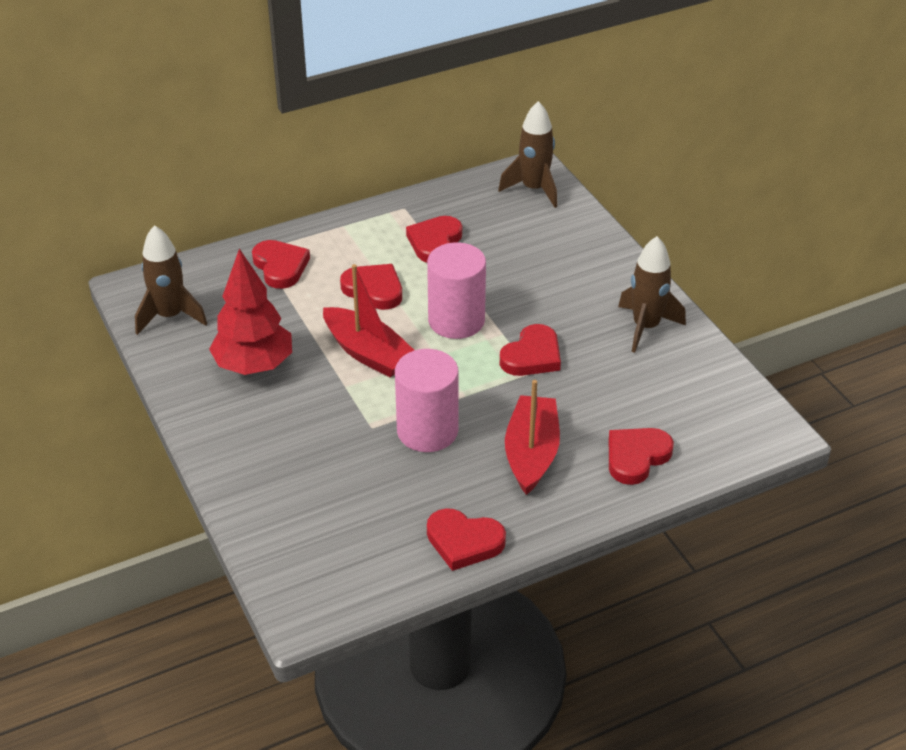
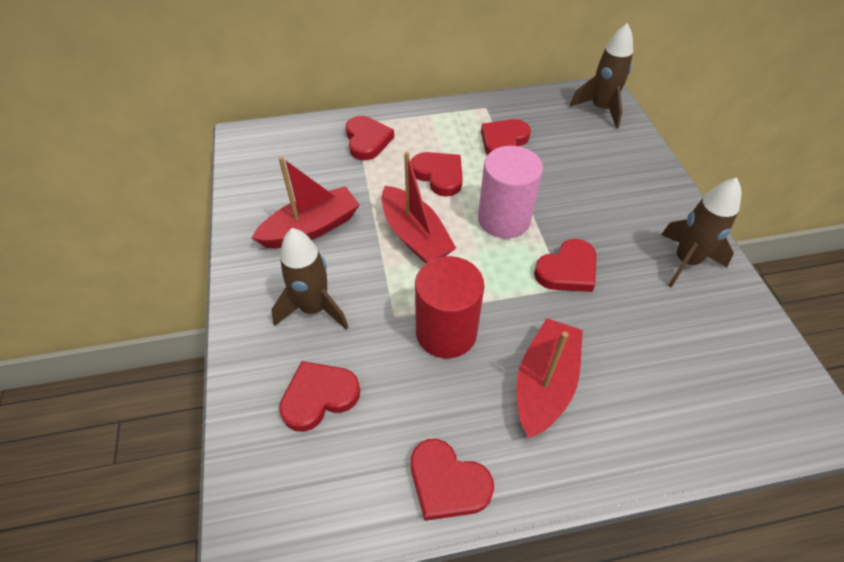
camera: 15 degrees right, 10 degrees up
brown rocket [135,225,207,335] -> brown rocket moved to [271,228,348,330]
red tree [209,249,292,375] -> red boat [252,157,360,248]
pink cylinder [395,349,459,452] -> red cylinder [415,256,484,358]
red heart [609,428,674,485] -> red heart moved to [279,361,360,432]

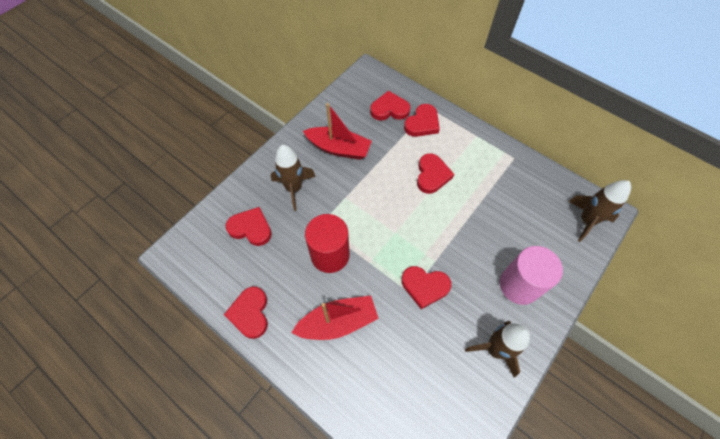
camera: 50 degrees right, 10 degrees up
red boat [382,152,456,264] -> none
pink cylinder [478,146,543,238] -> pink cylinder moved to [500,246,563,305]
red heart [481,119,531,155] -> red heart moved to [370,91,410,121]

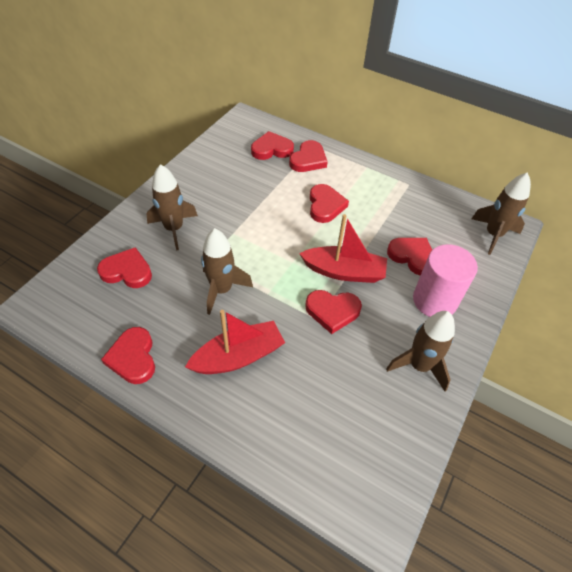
camera: 10 degrees left, 10 degrees down
red boat [303,103,372,160] -> red boat moved to [299,214,387,283]
red cylinder [305,214,350,273] -> brown rocket [201,228,253,315]
none -> red heart [387,238,432,276]

